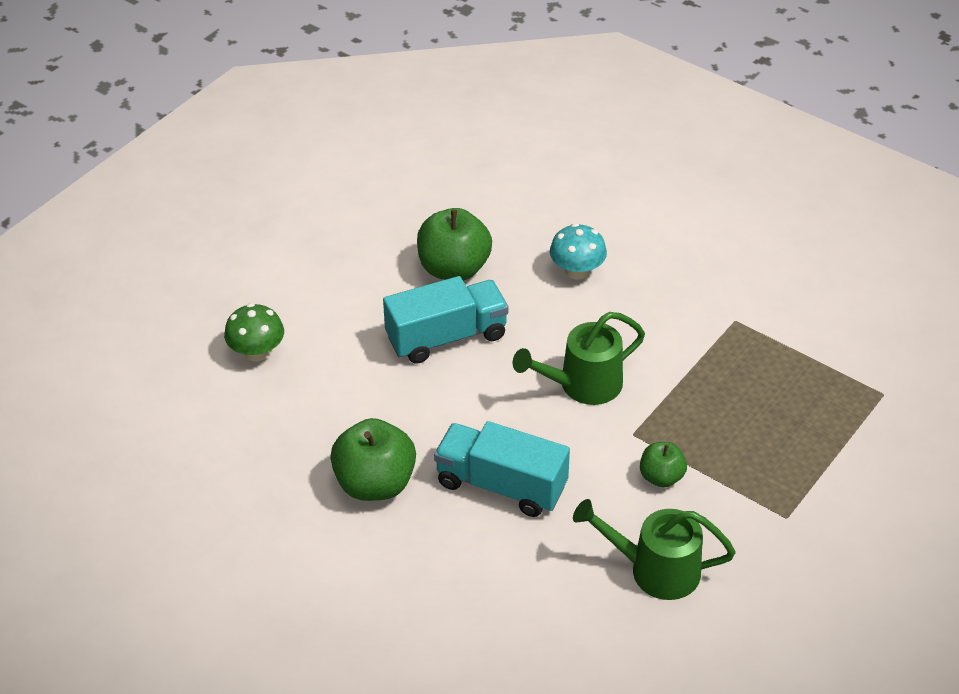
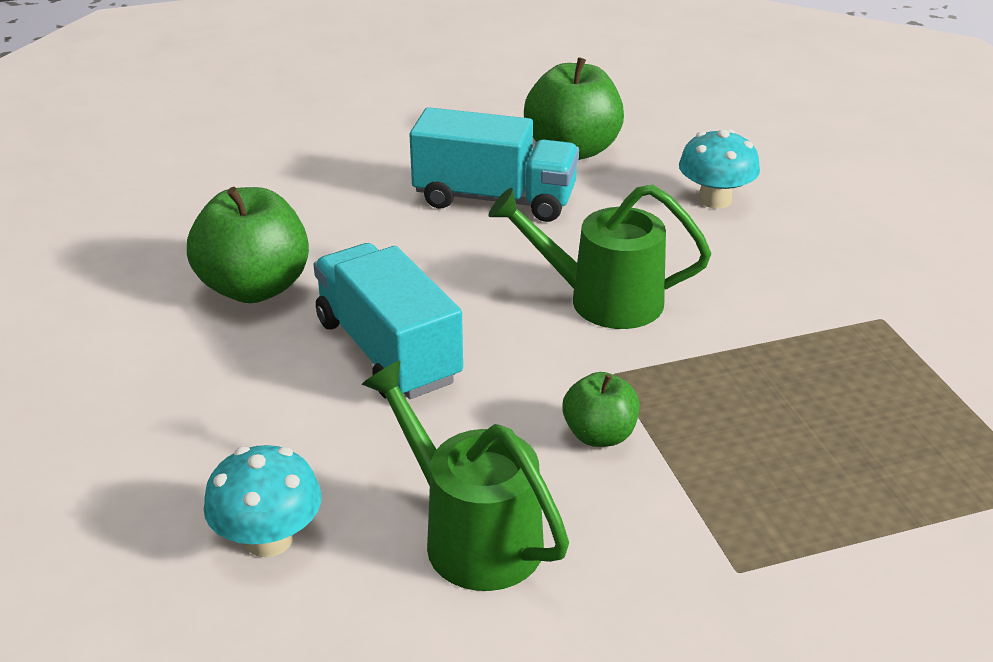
camera: 35 degrees right, 10 degrees down
green mushroom [224,303,284,361] -> none
none -> turquoise mushroom [203,445,322,557]

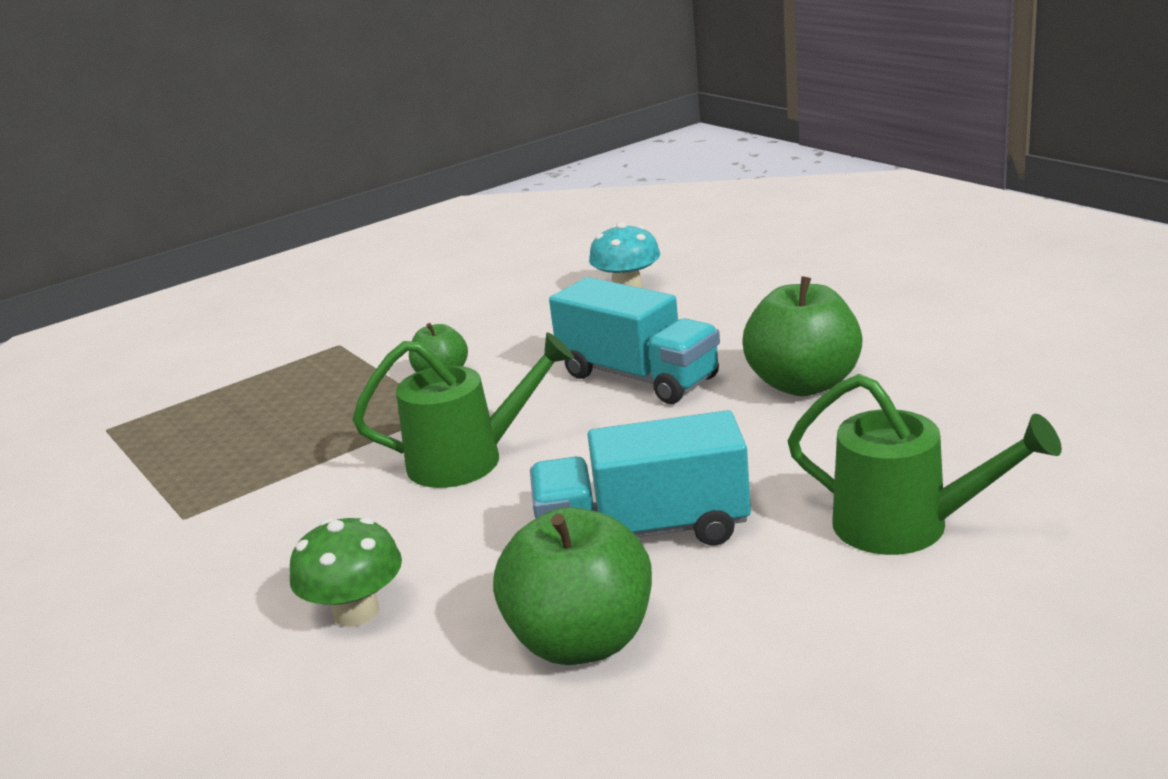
camera: 165 degrees right, 10 degrees down
green watering can [362,361,569,591] -> green watering can moved to [788,374,1062,555]
turquoise mushroom [679,129,760,209] -> green mushroom [290,517,402,627]

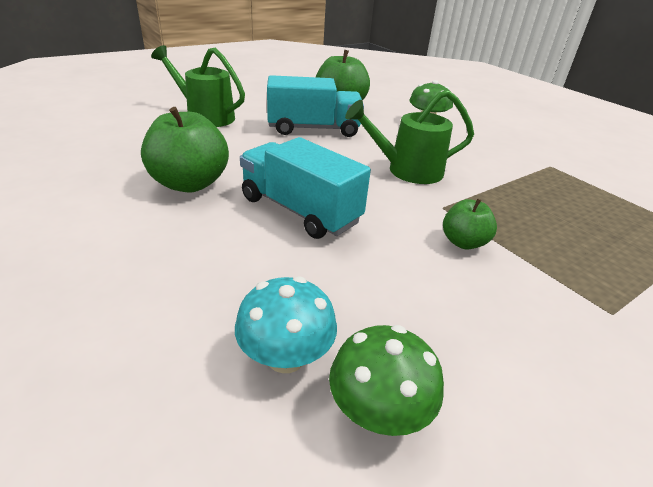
camera: 175 degrees right, 10 degrees up
none -> green mushroom [329,325,444,436]

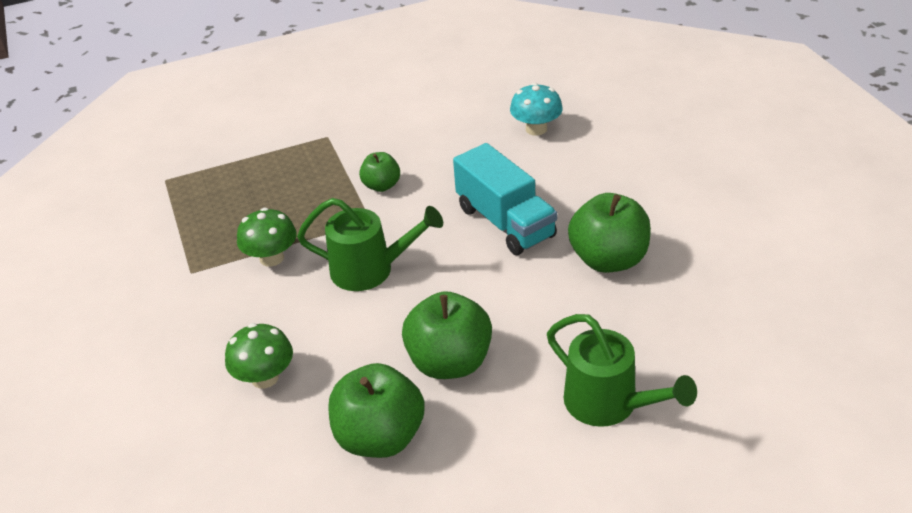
camera: 160 degrees left, 5 degrees up
turquoise truck [267,75,364,137] -> green apple [402,291,492,379]
green mushroom [329,325,444,436] -> green mushroom moved to [237,208,297,267]

